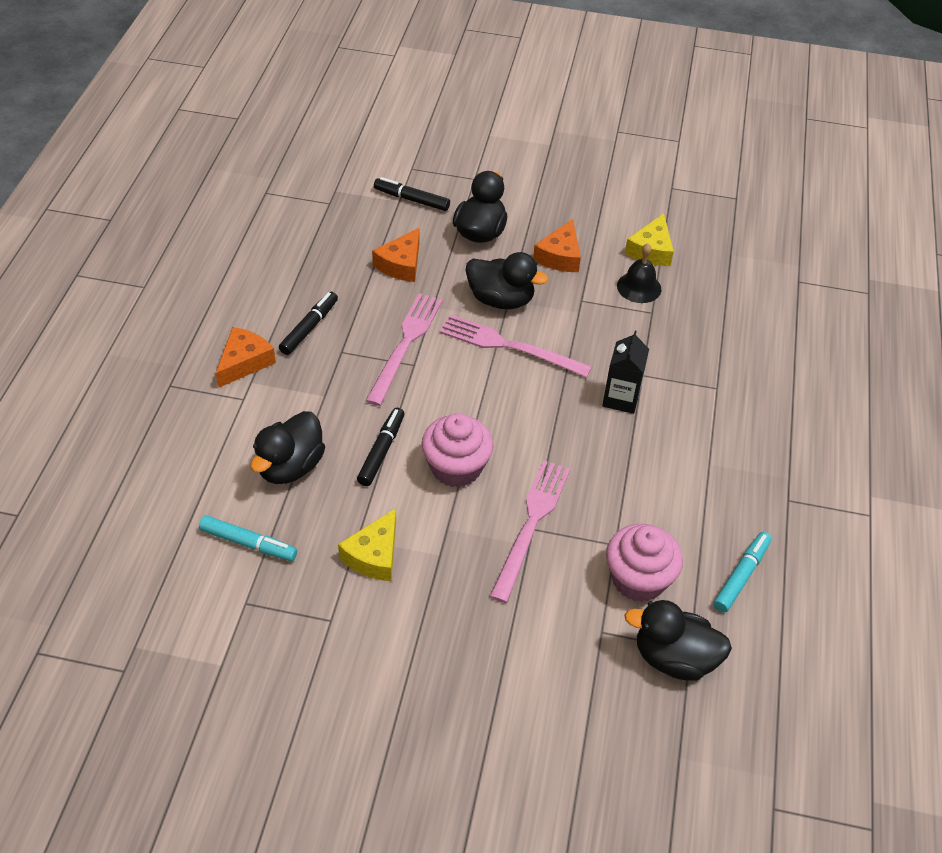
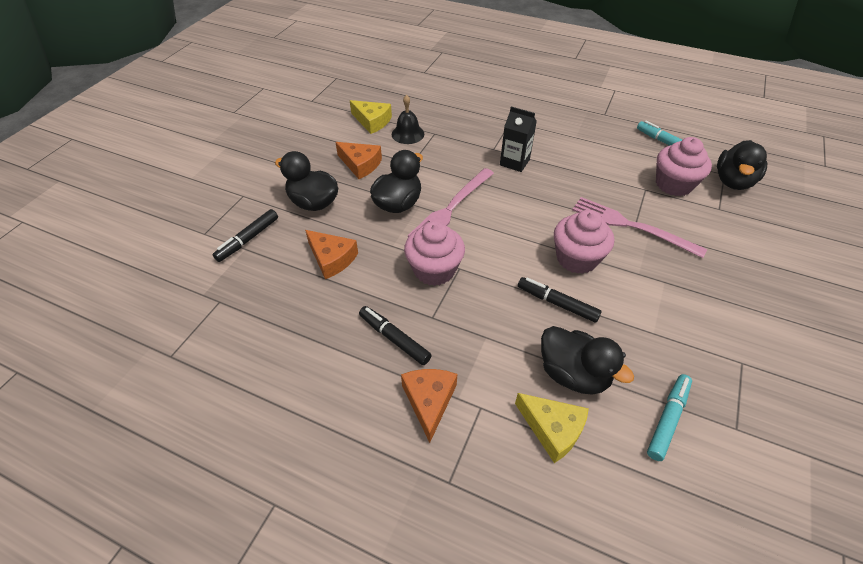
camera: 75 degrees left, 0 degrees up
orange cheese [216,327,276,387] -> orange cheese turned 45 degrees clockwise [401,369,457,443]
yellow cheese [338,508,396,581] -> yellow cheese moved to [515,393,589,463]
pink fork [366,293,443,406] -> pink cupcake [404,221,465,286]

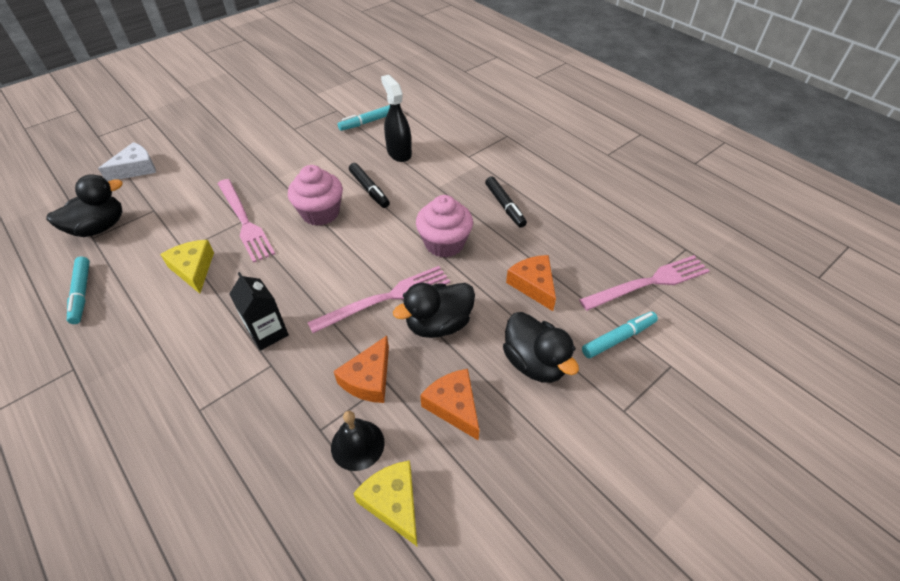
camera: 155 degrees left, 0 degrees up
black marker [213,209,278,262] -> turquoise marker [582,312,658,358]
orange cheese [401,369,457,443] -> orange cheese moved to [334,336,389,403]
yellow cheese [515,393,589,463] -> yellow cheese moved to [160,240,214,293]
black duck [541,326,634,395] -> black spray bottle [381,75,412,162]
pink cupcake [656,137,712,196] -> none
none -> white cheese [98,142,156,181]
none -> pink fork [579,255,709,311]

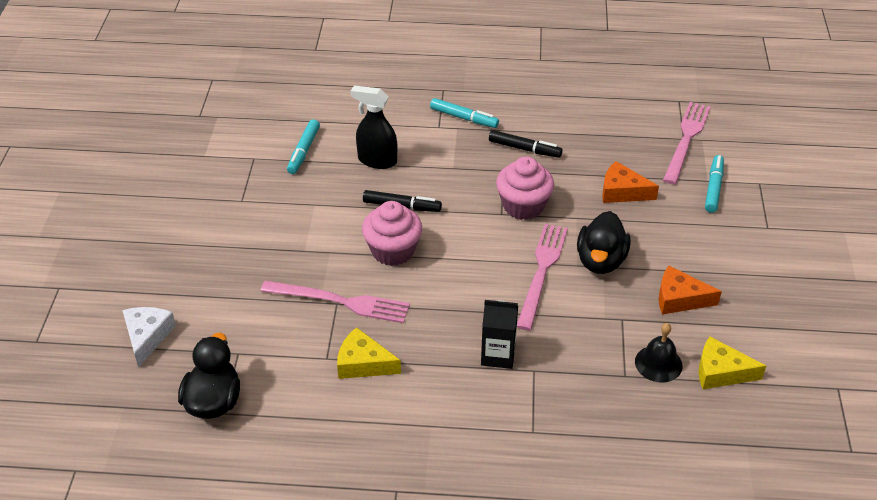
camera: 45 degrees left, 5 degrees down
turquoise marker [67,256,90,324] -> turquoise marker moved to [430,98,499,128]
orange cheese [334,336,389,403] -> none
black duck [503,312,579,383] -> none

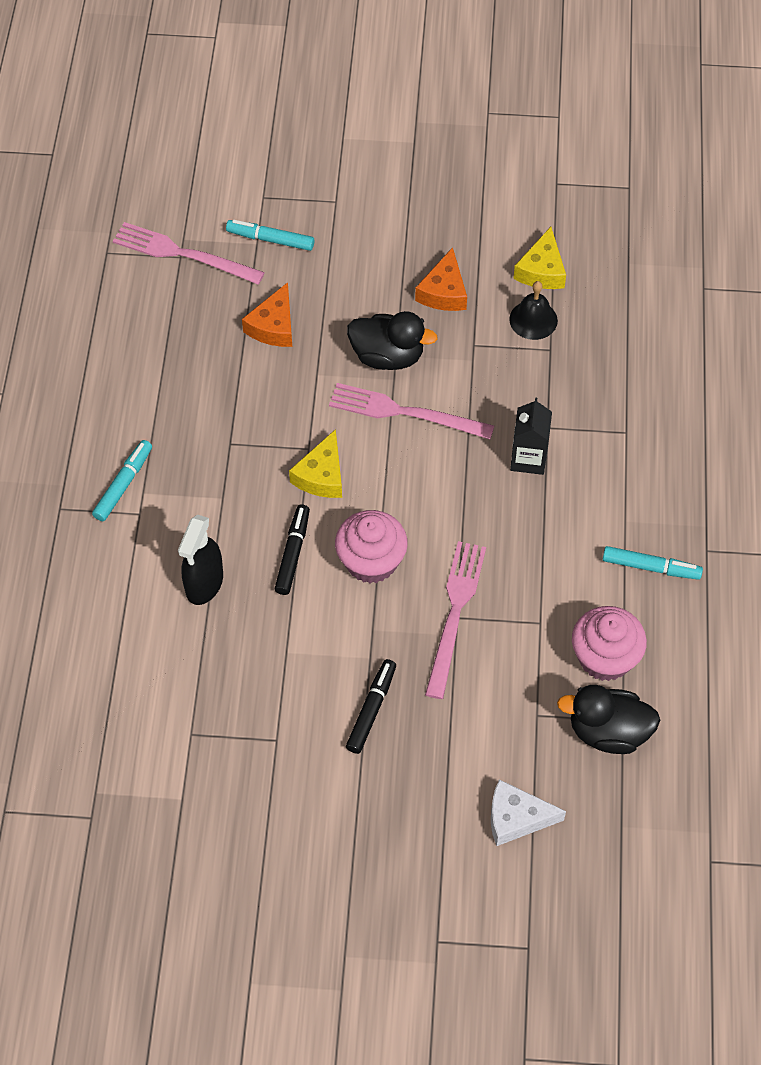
camera: 90 degrees left, 15 degrees up
turquoise marker [287,119,320,174] -> turquoise marker moved to [603,546,703,580]
yellow cheese [337,327,401,379] -> yellow cheese moved to [289,429,342,498]
black marker [489,130,563,158] -> black marker moved to [346,659,396,754]
pink cupcake [496,157,554,220] -> pink cupcake moved to [572,606,647,681]

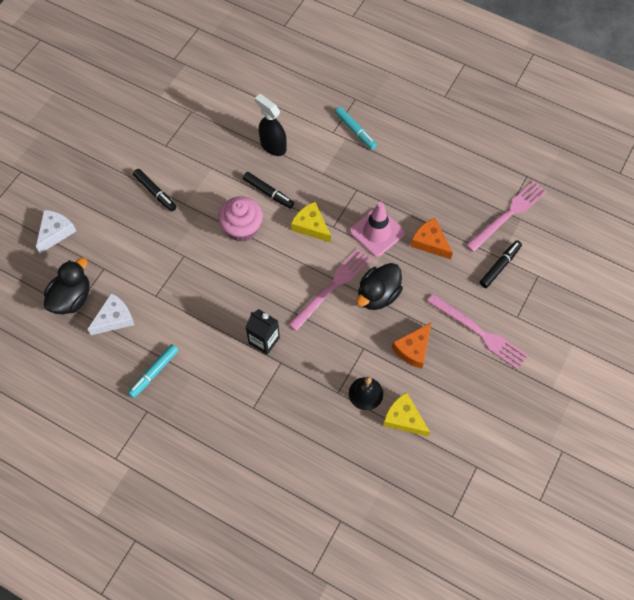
camera: 115 degrees right, 5 degrees up
turquoise marker [226,220,314,251] -> black marker [480,240,522,288]
orange cheese [415,247,467,311] -> orange cheese turned 90 degrees counterclockwise [392,323,431,369]
pink fork [425,541,486,699] -> pink fork moved to [427,294,528,370]
pink cupcake [572,606,647,681] -> white cheese [87,293,134,335]
none -> pink traffic cone [350,202,405,257]

